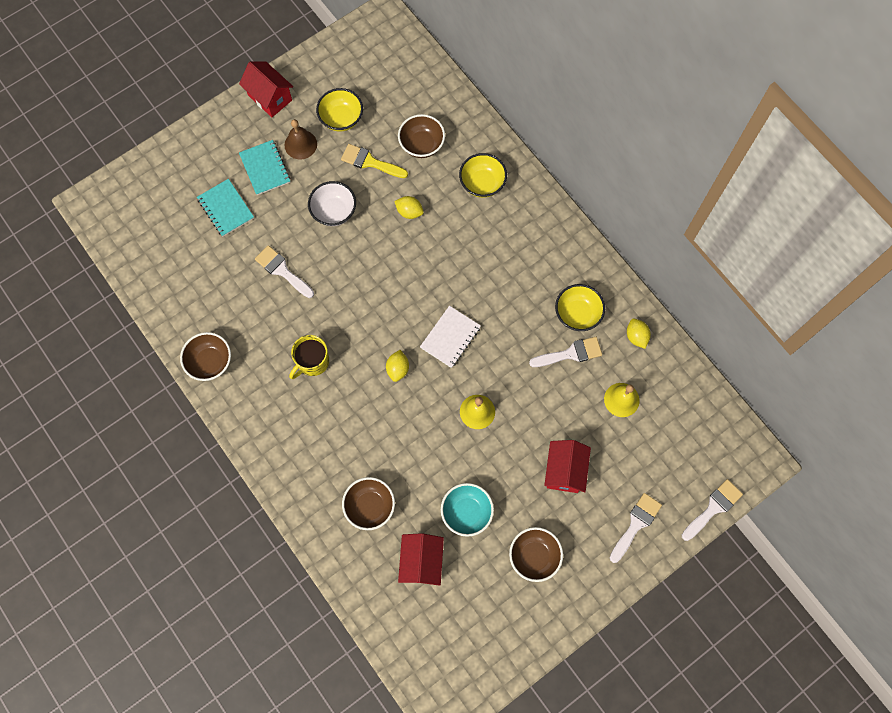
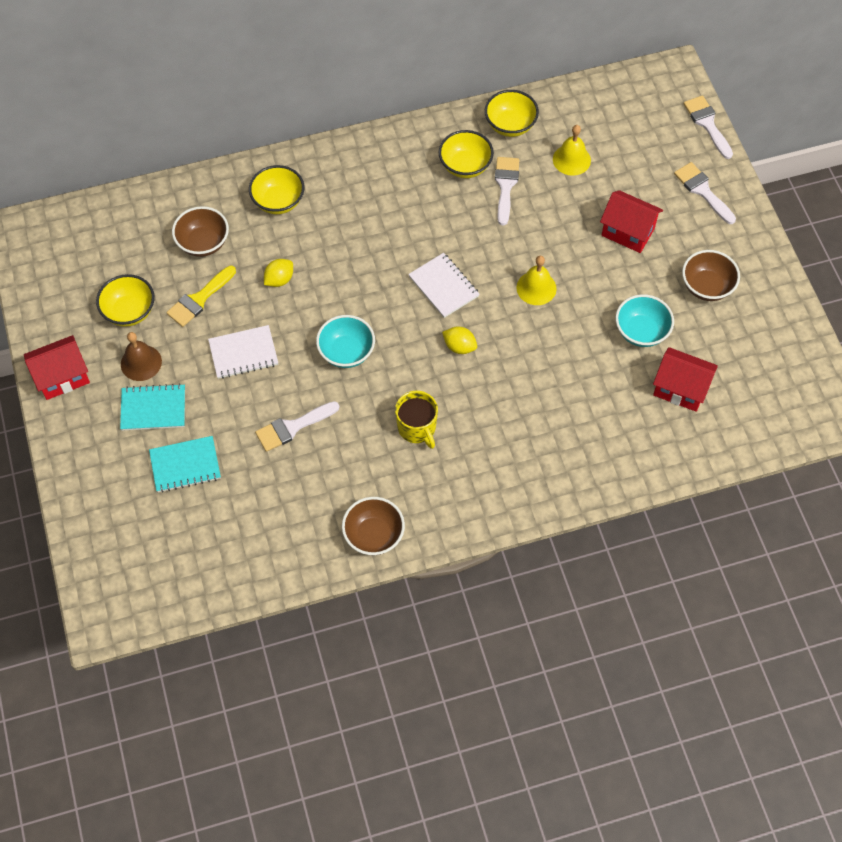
camera: 70 degrees left, 10 degrees down
white bowl [308,181,356,226] -> white notebook [208,325,278,379]
brown bowl [342,477,395,530] -> none
yellow lemon [627,319,651,349] -> yellow bowl [485,90,539,137]
none -> turquoise bowl [316,315,375,368]

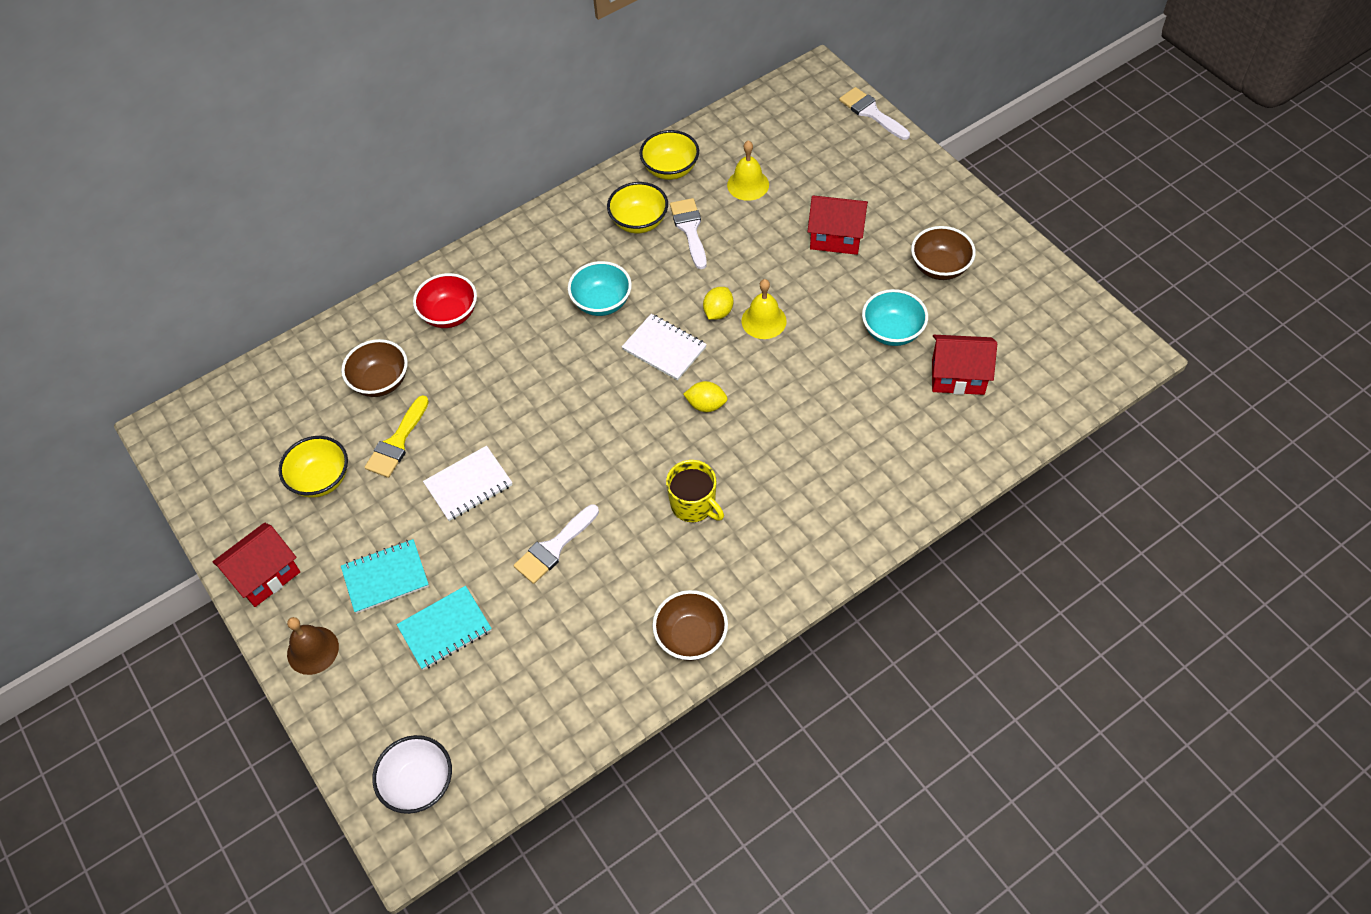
camera: 15 degrees left, 5 degrees down
brown bell [121,332,162,381] -> brown bell moved to [287,617,339,675]
yellow bowl [249,165,305,214] -> red bowl [413,273,477,328]
yellow lemon [264,259,293,287] -> yellow lemon moved to [703,287,733,320]
turquoise bowl [316,315,375,368] -> turquoise bowl moved to [568,261,632,316]
white brush [674,162,736,224] -> none
none -> white bowl [372,735,452,814]

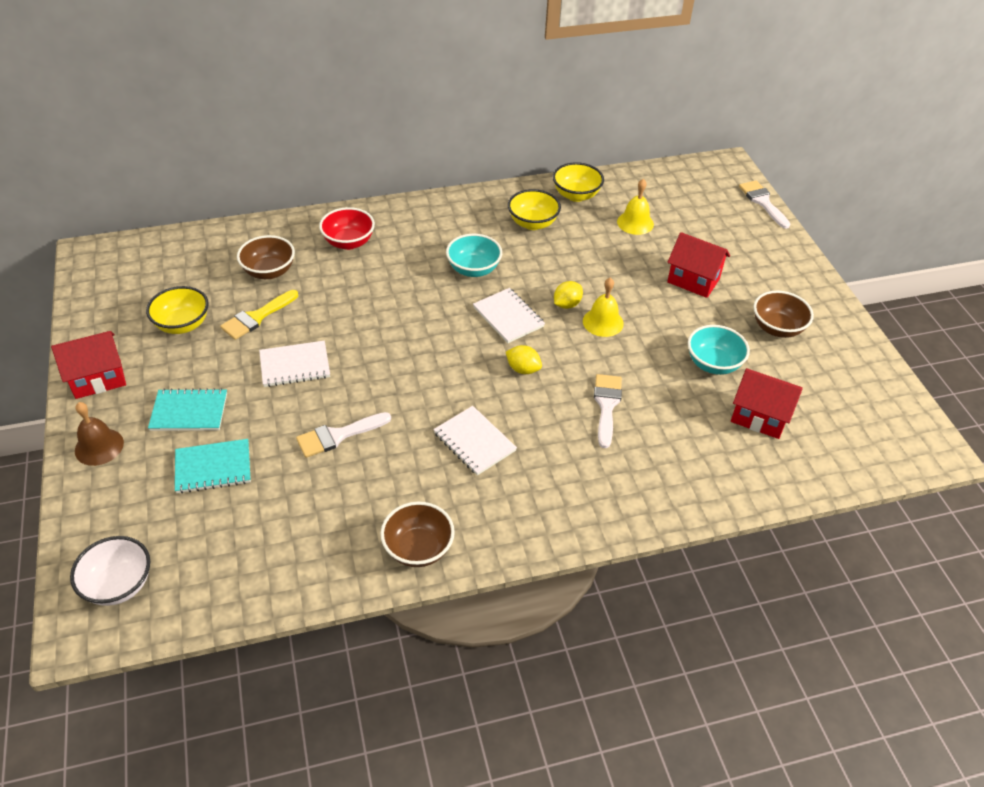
camera: 15 degrees right, 10 degrees down
yellow mug [666,460,724,522] -> white notebook [433,406,517,476]
white brush [670,198,707,269] -> white brush moved to [594,374,622,448]

